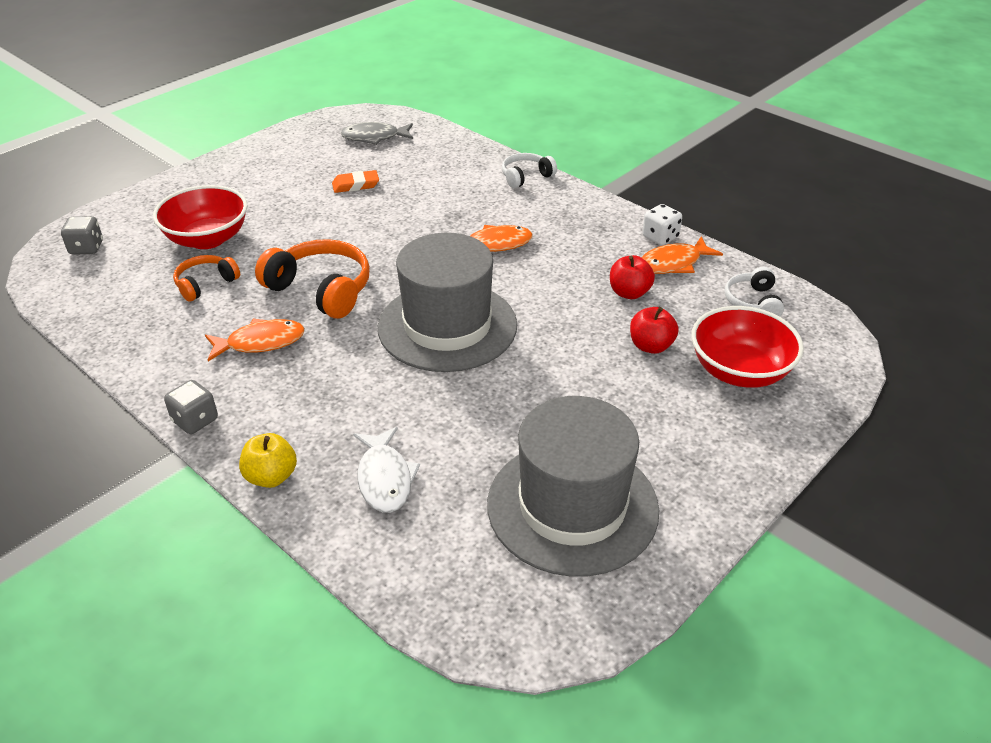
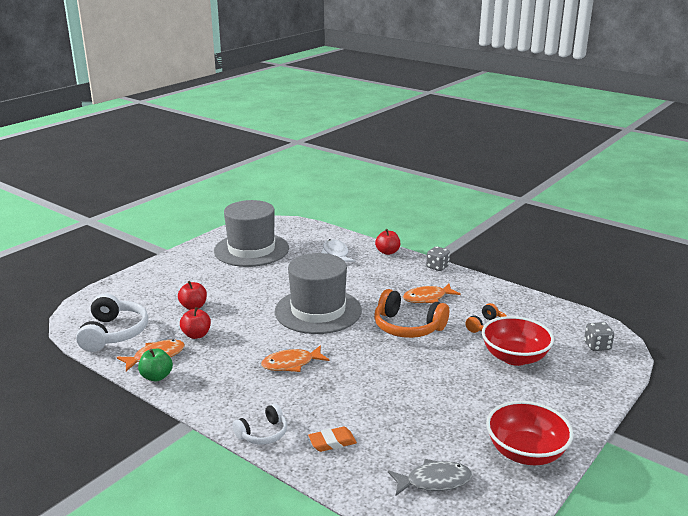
camera: 175 degrees right, 15 degrees down
yellow apple [239,433,297,488] -> red apple [375,229,400,255]
orange eraser [332,170,379,193] -> orange eraser moved to [308,427,357,452]
white dice [642,204,682,245] -> green apple [138,348,173,381]
red bowl [691,306,804,388] -> red bowl moved to [486,401,573,465]
white headphones [725,267,784,317] -> white headphones [76,293,148,352], size x1.72

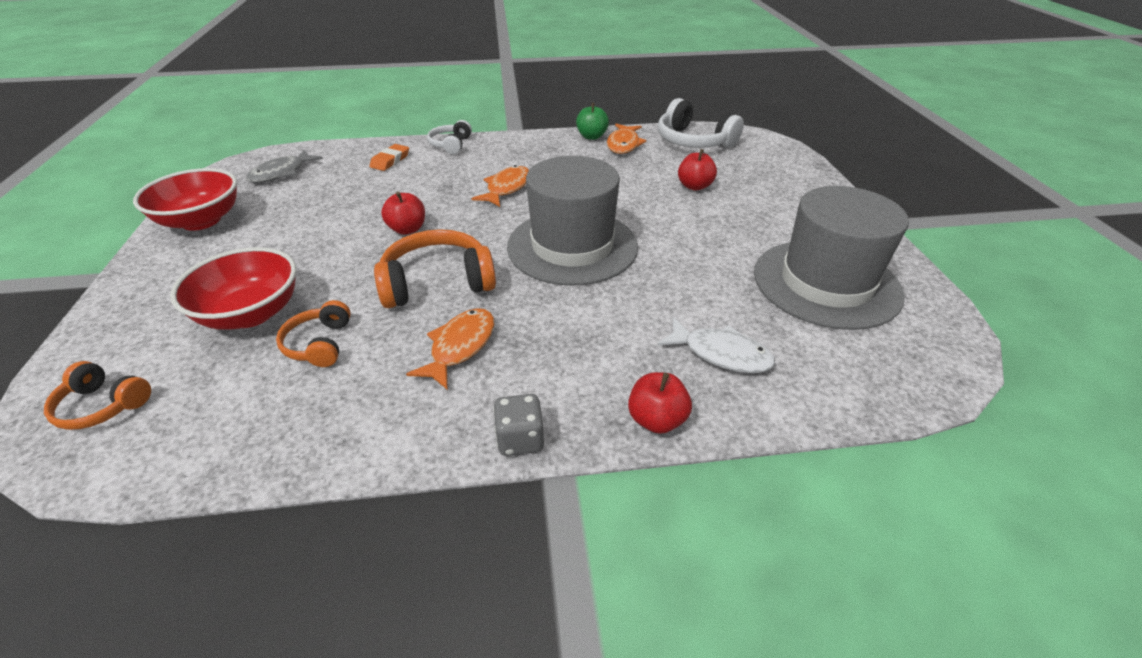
camera: 135 degrees right, 15 degrees up
red apple [180,307,211,339] -> red apple moved to [381,192,425,235]
grey dice [584,322,614,351] -> orange headphones [44,361,151,430]

